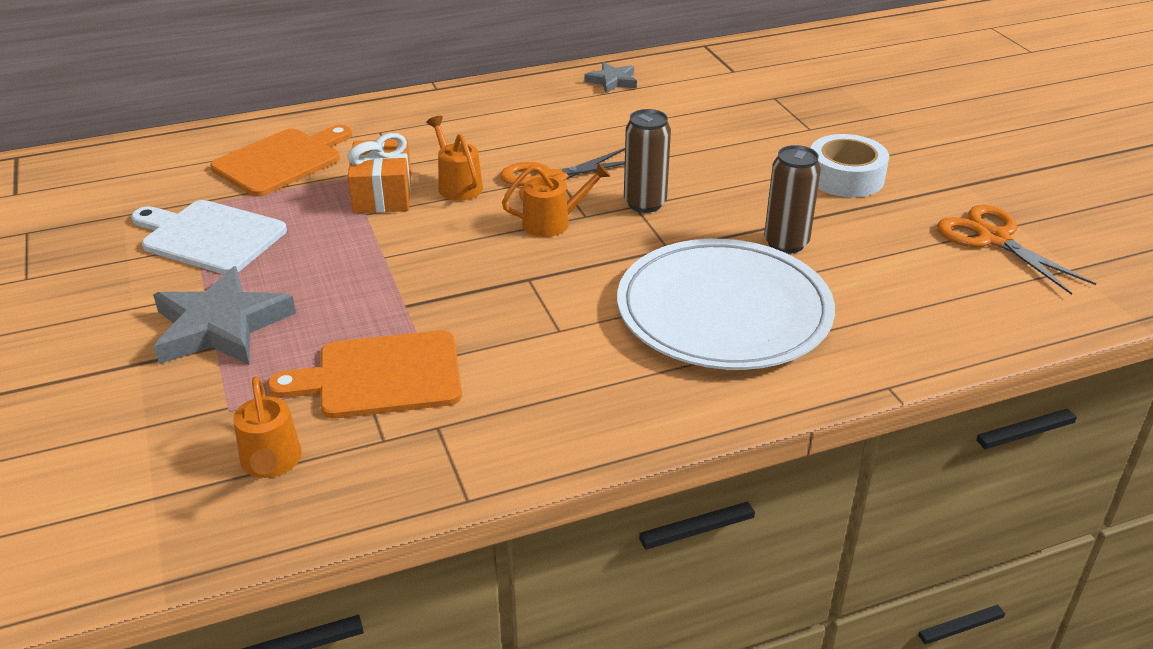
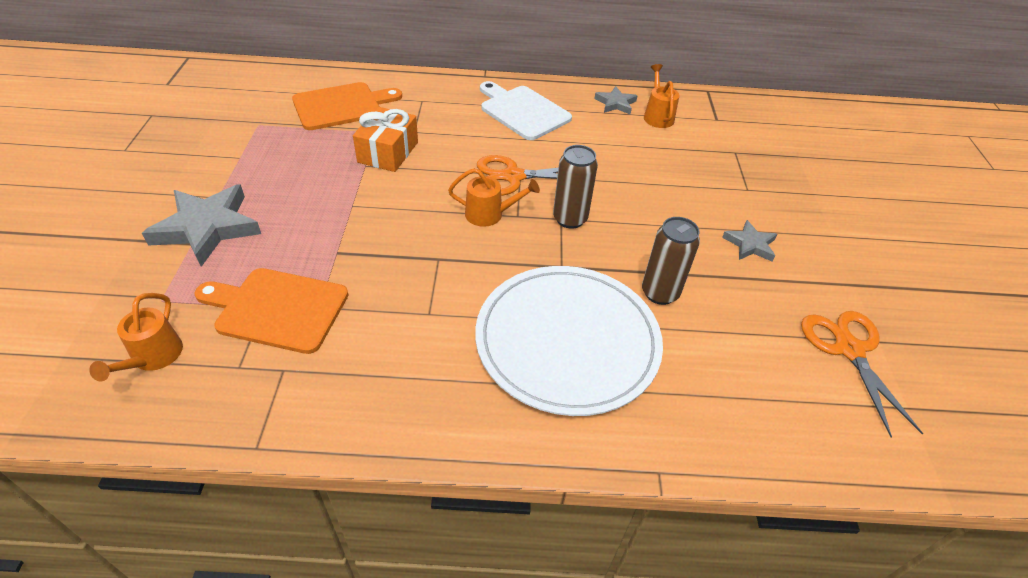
camera: 20 degrees right, 10 degrees up
white cutting board [131,200,287,274] -> white cutting board moved to [480,81,572,140]
orange watering can [426,116,483,201] -> orange watering can moved to [644,64,679,128]
white tape [811,134,889,197] -> grey star [722,220,777,262]

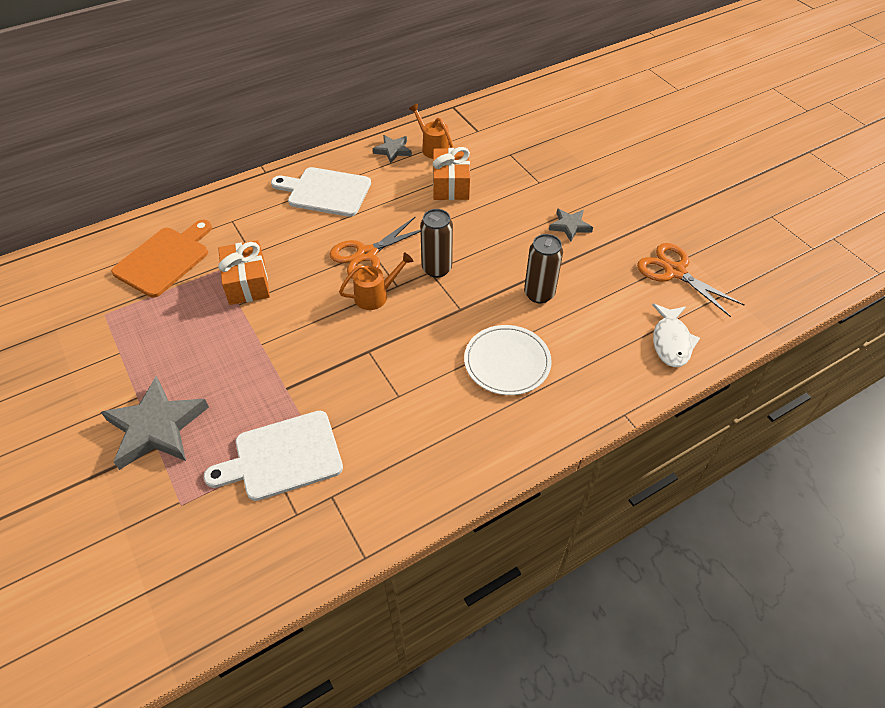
camera: 30 degrees left, 5 degrees up
orange watering can [89,293,183,381] -> none
orange cutting board [195,268,348,354] -> white cutting board [204,411,343,501]
white plate [475,266,663,416] -> white plate [464,325,552,395], size x0.59
none -> orange gift [433,147,470,200]
none -> white fish [652,303,700,367]

